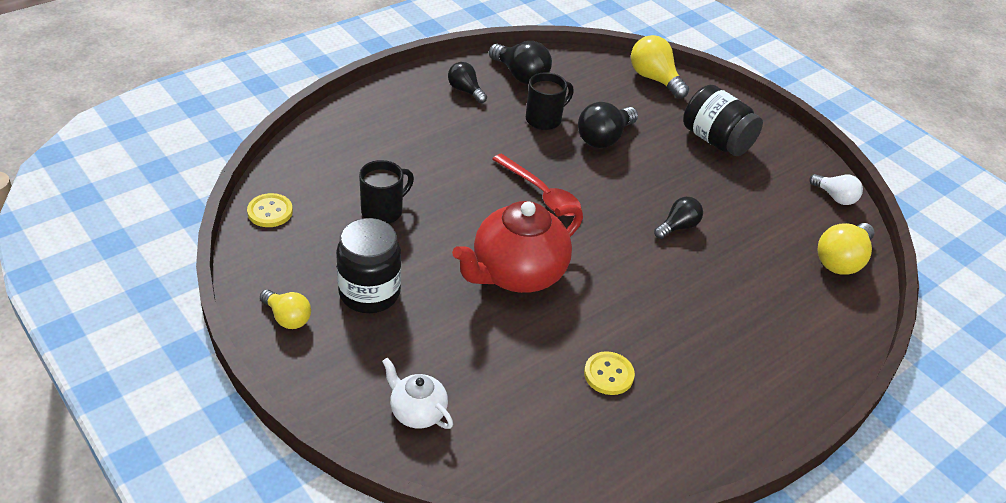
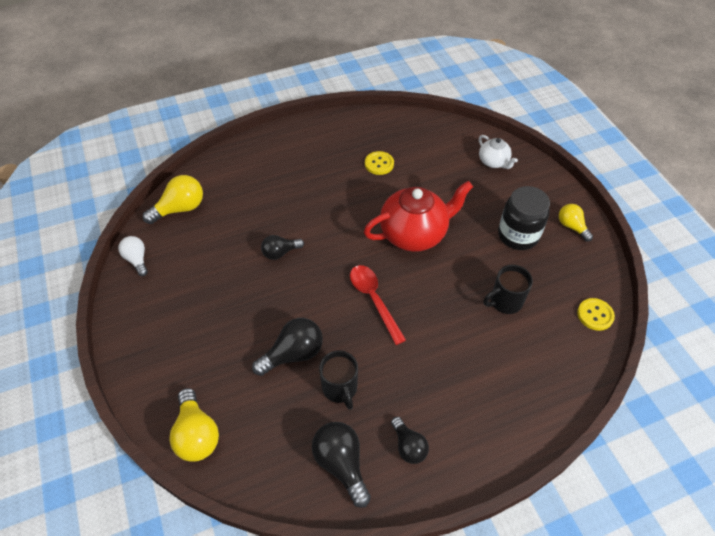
camera: 160 degrees left, 10 degrees up
black mug [526,72,574,130] -> black mug turned 90 degrees counterclockwise [319,350,358,410]
black jar [683,85,763,156] -> none

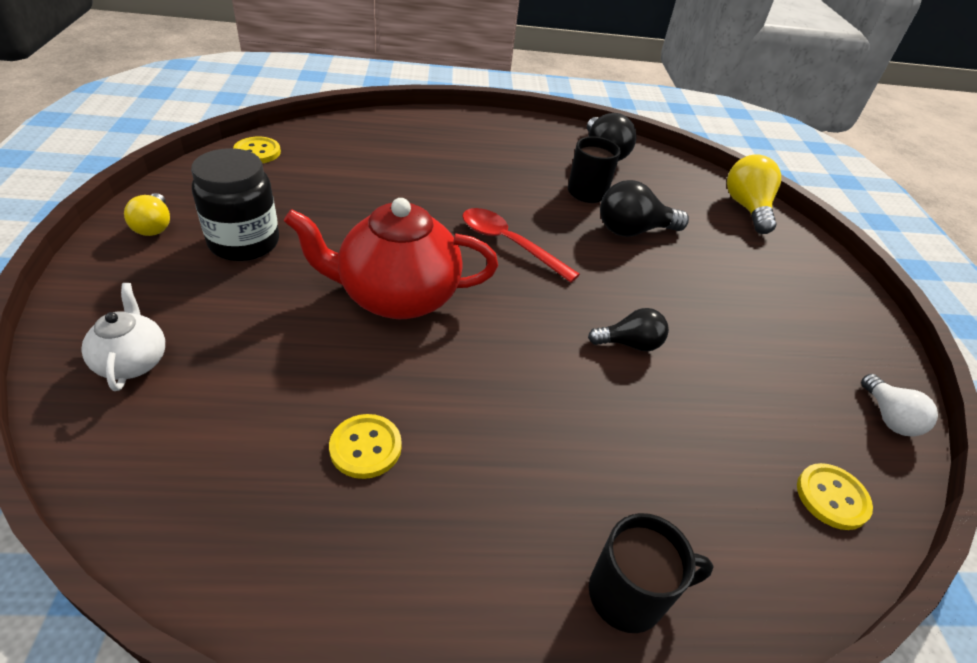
camera: 165 degrees left, 10 degrees down
yellow light bulb [143,175,203,224] -> yellow button [797,463,873,530]
red spoon [350,265,406,345] -> red spoon turned 135 degrees clockwise [462,208,580,283]
black light bulb [391,417,429,464] -> none
black mug [483,265,533,314] -> black mug moved to [589,513,714,633]

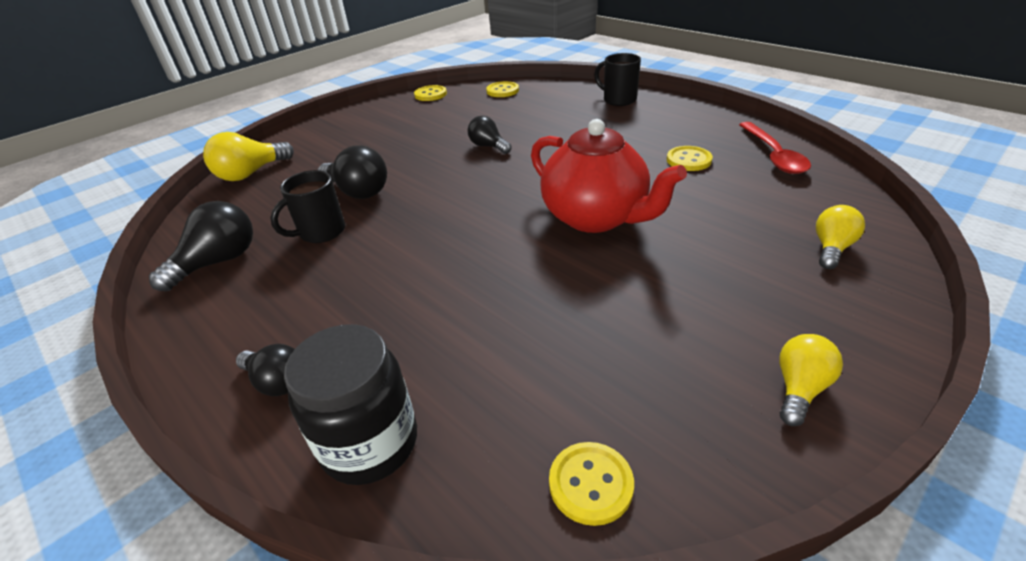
camera: 125 degrees left, 5 degrees down
white teapot [82,283,165,391] -> yellow light bulb [816,205,865,269]
black jar [191,148,279,261] -> black jar moved to [284,324,417,485]
red spoon [462,208,580,283] -> red spoon moved to [739,122,811,174]
white light bulb [861,374,938,436] -> yellow button [414,85,447,101]
none -> black light bulb [236,344,295,396]

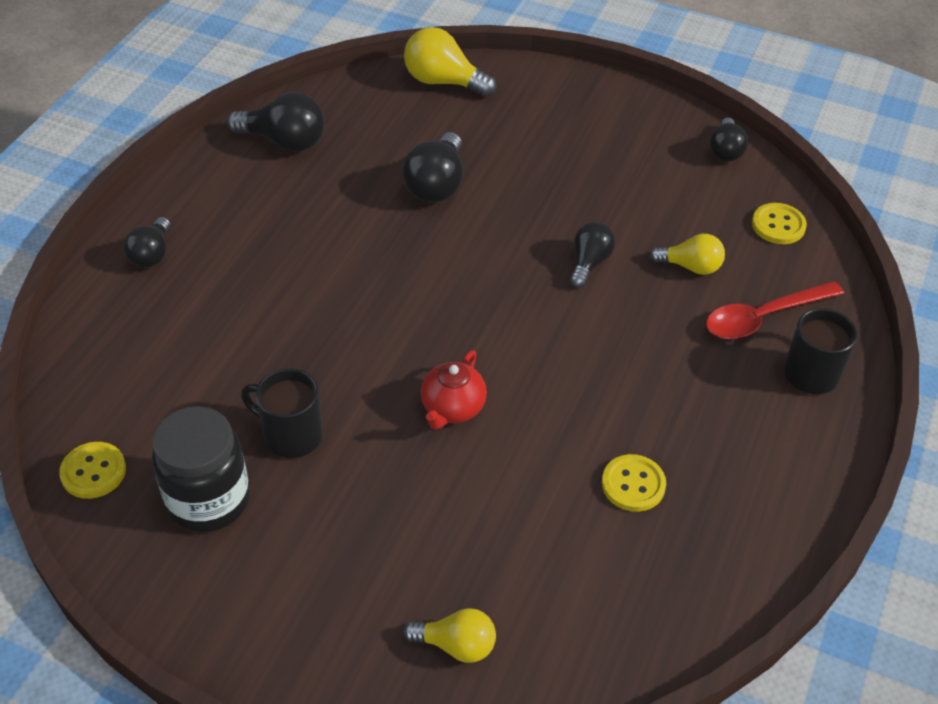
camera: 65 degrees right, 10 degrees up
black mug [270,170,345,243] -> black mug moved to [241,368,322,458]
black jar [284,324,417,485] -> black jar moved to [152,406,250,532]
yellow button [414,85,447,101] -> black light bulb [710,118,748,161]
red teapot [531,119,687,233] -> red teapot [420,350,487,430], size x0.51
red spoon [739,122,811,174] -> red spoon moved to [706,281,844,339]
yellow light bulb [779,334,843,426] -> yellow light bulb moved to [650,234,725,275]

